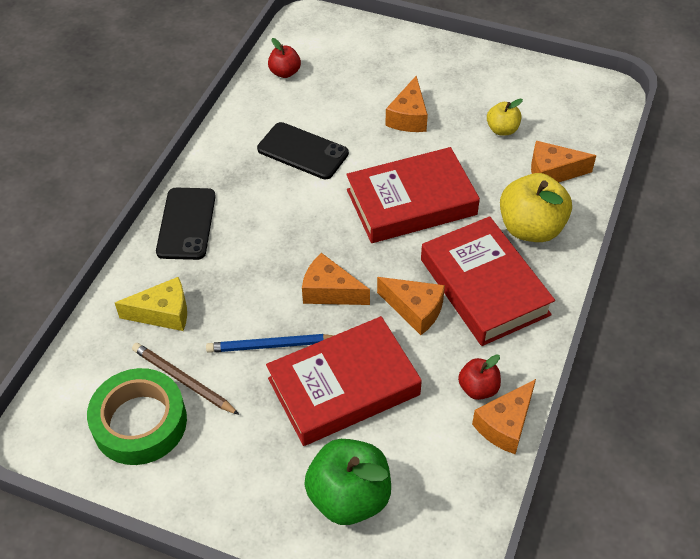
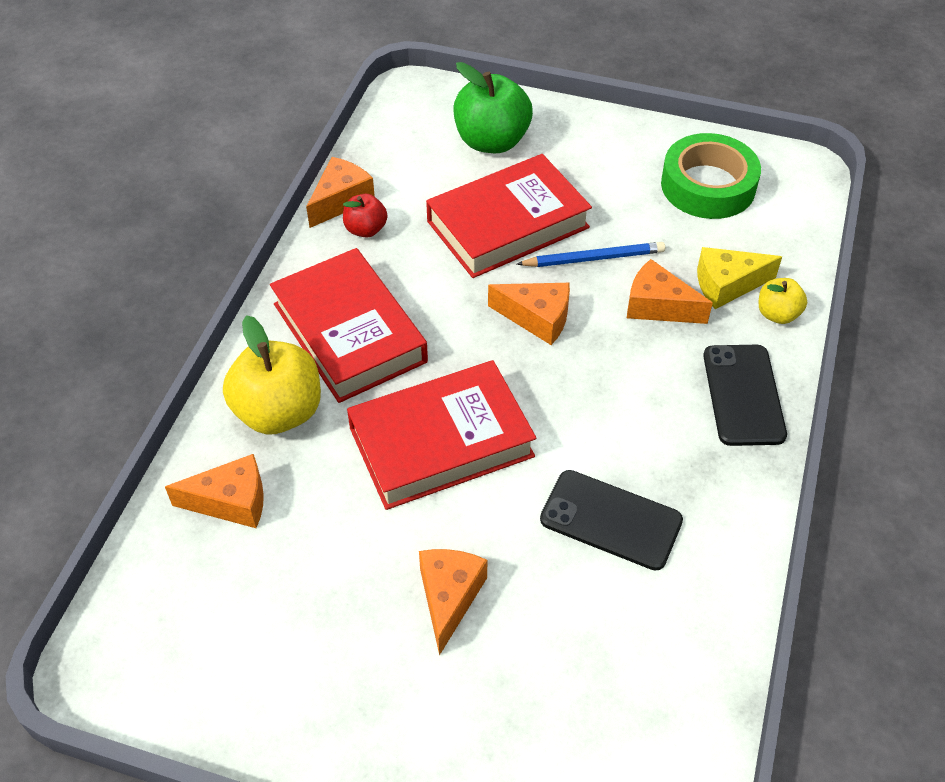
camera: 175 degrees right, 0 degrees up
brown pencil [132,343,240,415] -> none
red apple [268,38,301,78] -> none
orange cheese [377,277,445,335] -> orange cheese moved to [627,259,713,324]
yellow apple [487,98,523,135] -> yellow apple moved to [759,278,807,324]

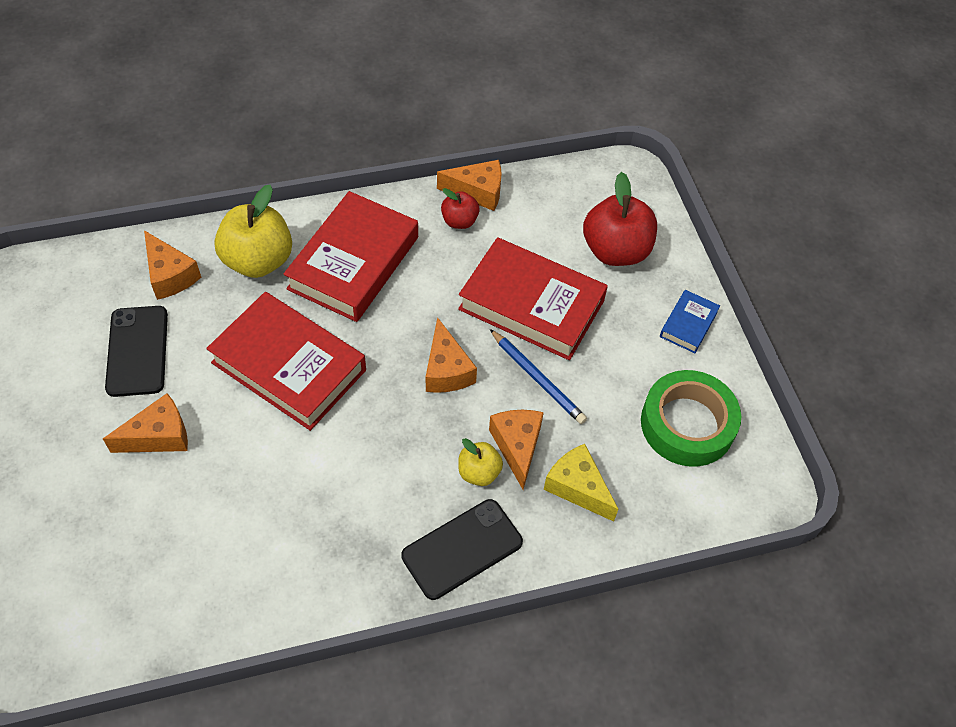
camera: 55 degrees right, 5 degrees up
green apple [454,62,533,153] -> red apple [583,172,657,266]
black phone [540,470,683,571] -> black phone moved to [105,306,168,397]
yellow apple [759,278,807,324] -> yellow apple moved to [458,438,503,486]
none -> blue book [660,290,720,353]

